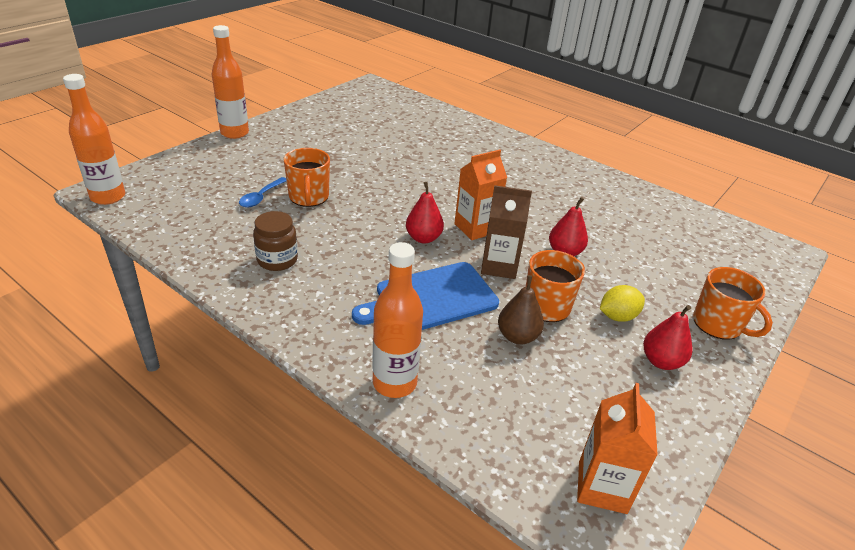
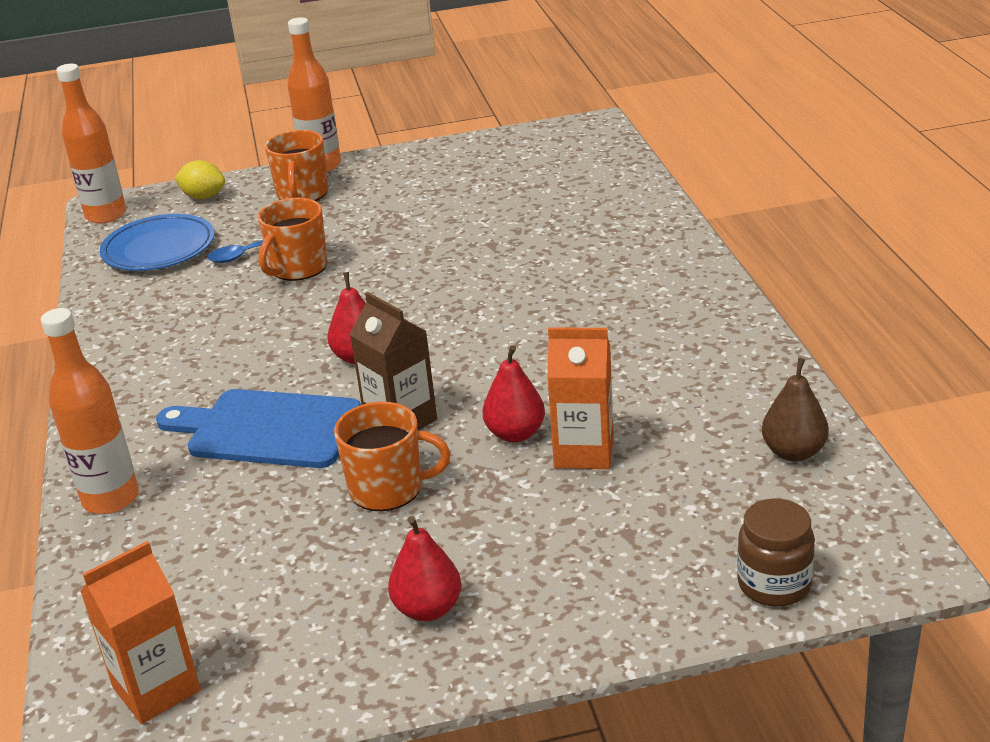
camera: 45 degrees right, 5 degrees down
brown jar [253,211,298,271] -> brown jar moved to [737,498,815,607]
orange carton [454,150,507,240] -> orange carton moved to [547,327,614,469]
brown pear [498,275,544,345] -> brown pear moved to [762,358,829,462]
yellow lemon [600,285,645,322] -> yellow lemon moved to [175,160,225,199]
orange mug [693,267,773,340] -> orange mug moved to [265,130,328,201]
none -> blue plate [100,214,215,271]

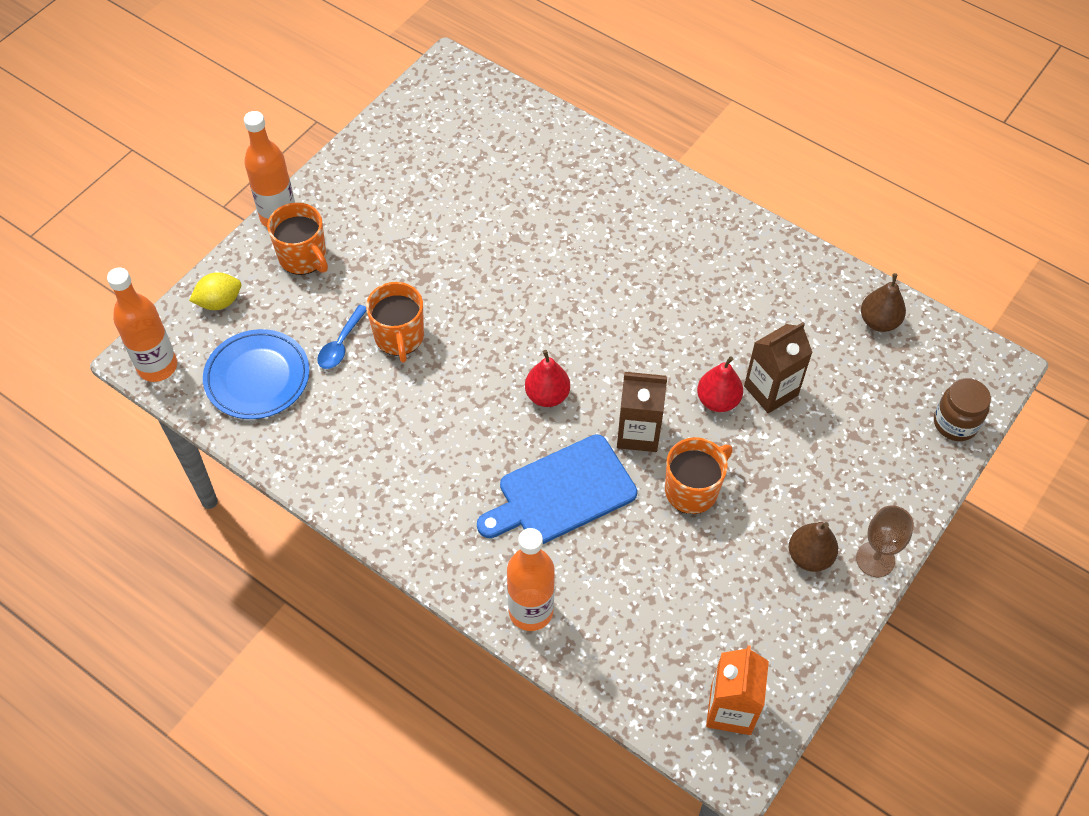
camera: 45 degrees left, 25 degrees up
red pear [388,516,462,621] -> brown pear [789,522,838,572]
orange carton [547,327,614,469] -> brown carton [744,322,813,413]
none -> brown goblet [856,506,914,577]

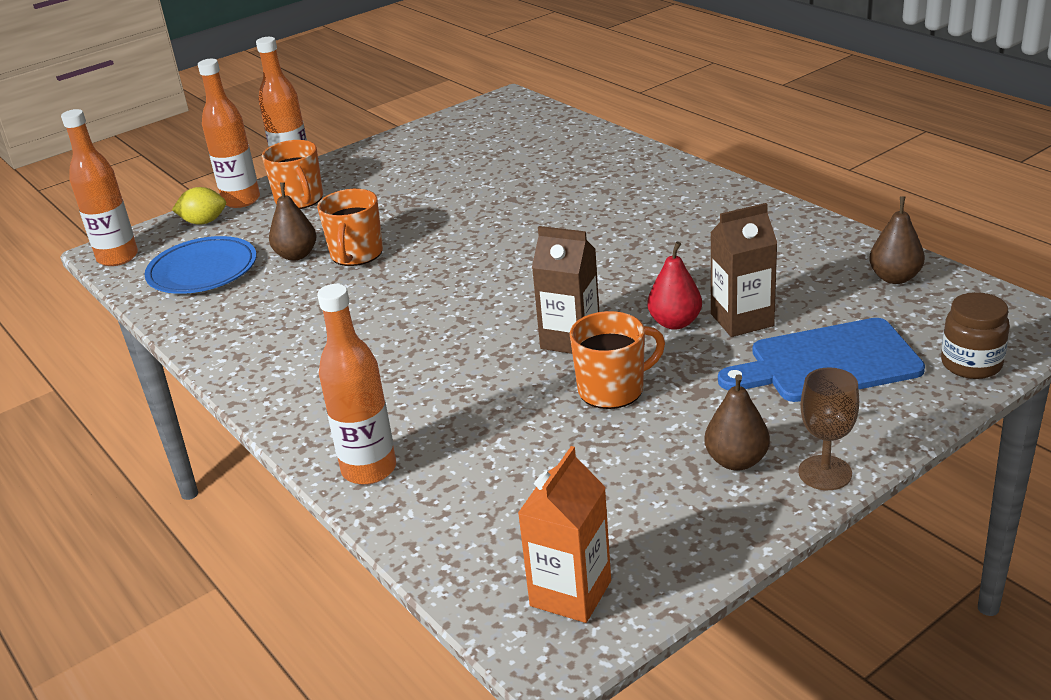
camera: 20 degrees right, 25 degrees down
blue spoon [317,305,367,369] -> brown pear [269,182,317,261]
blue cutting board [477,434,637,544] -> blue cutting board moved to [718,318,925,402]
red pear [525,350,570,407] -> none
none -> orange bottle [198,59,260,208]

